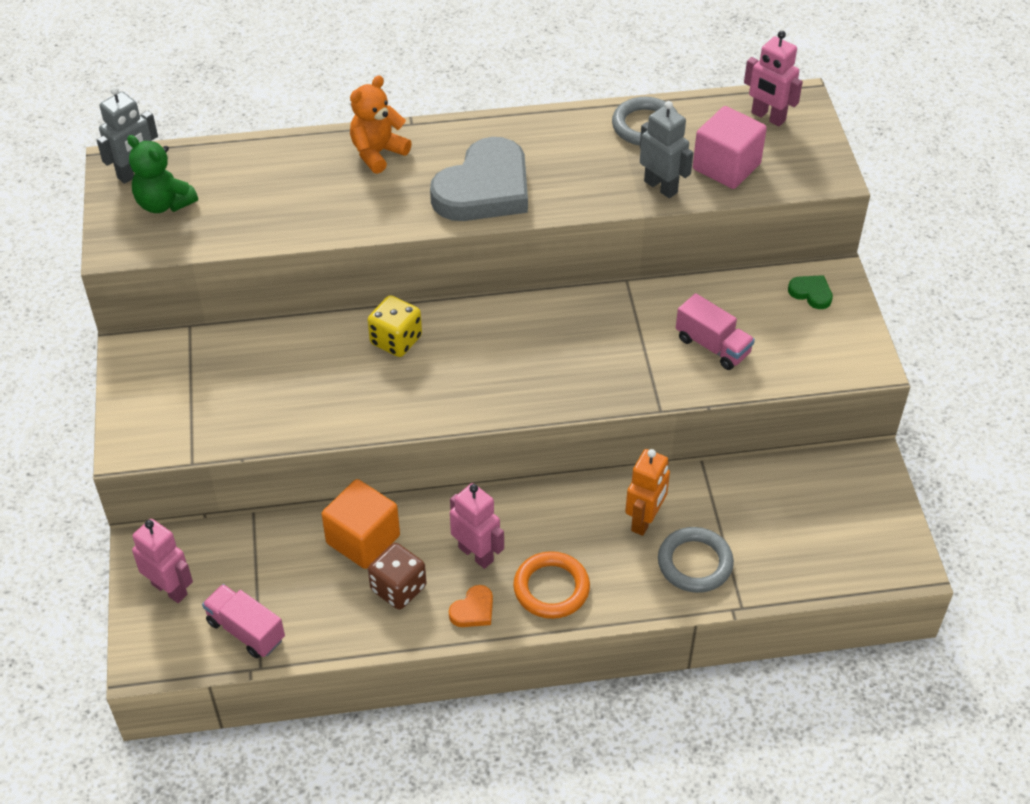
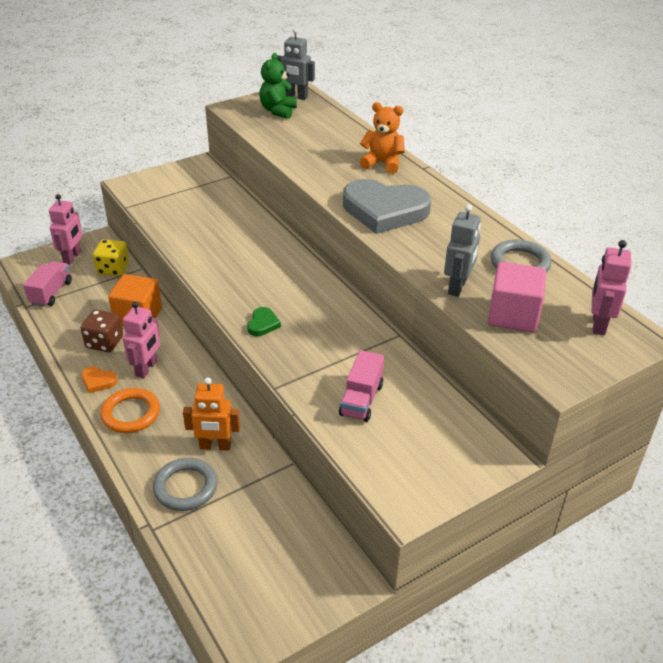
camera: 65 degrees right, 10 degrees down
yellow dice [367,295,422,357] -> yellow dice moved to [93,239,129,276]
green heart [788,275,833,309] -> green heart moved to [247,307,281,336]

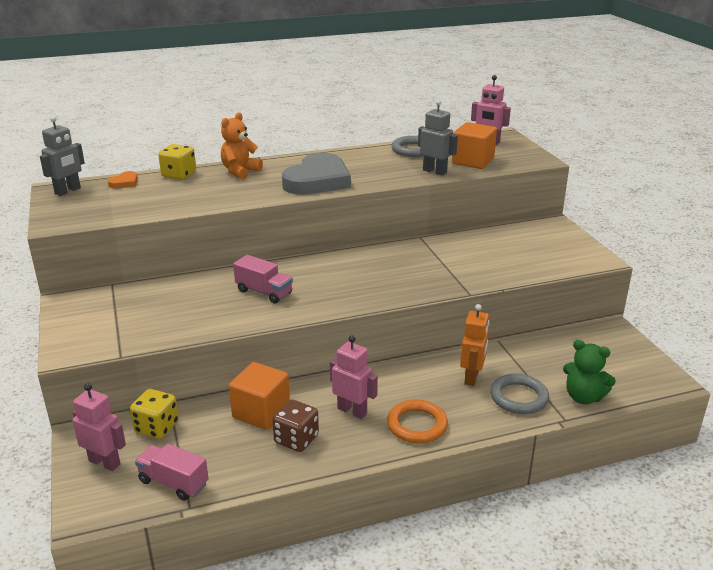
camera: 75 degrees left, 10 degrees down
orange heart [81,366,118,393] -> orange heart moved to [108,171,138,188]
green heart [247,307,281,336] -> none
green teddy bear [259,53,297,119] -> green teddy bear moved to [563,340,616,404]
pink truck [339,350,384,422] -> pink truck moved to [233,255,293,303]
pink cube [488,262,546,332] -> orange cube [452,122,497,169]
none -> yellow dice [158,144,196,180]

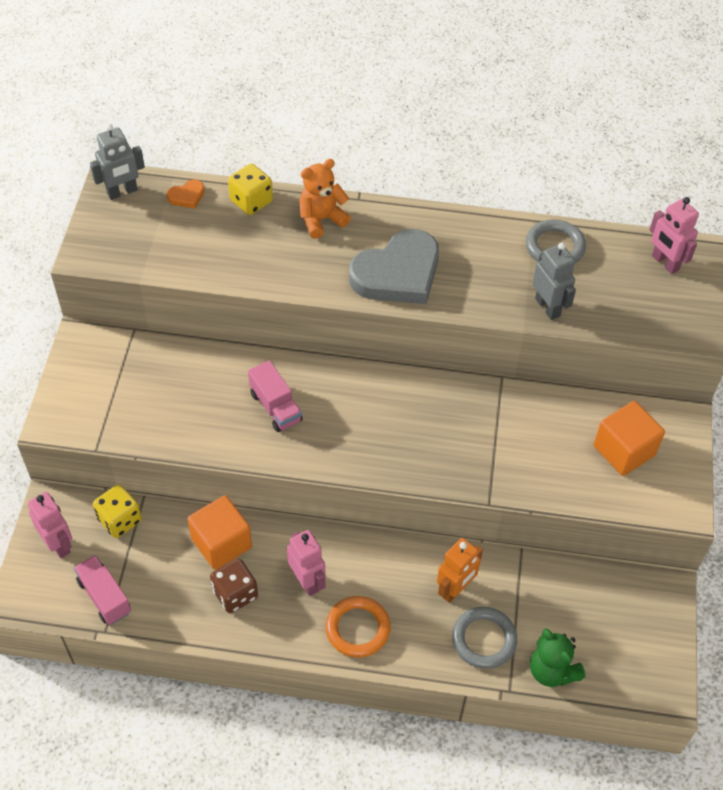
camera: 25 degrees right, 25 degrees up
orange cube [452,122,497,169] -> orange cube moved to [594,401,665,476]

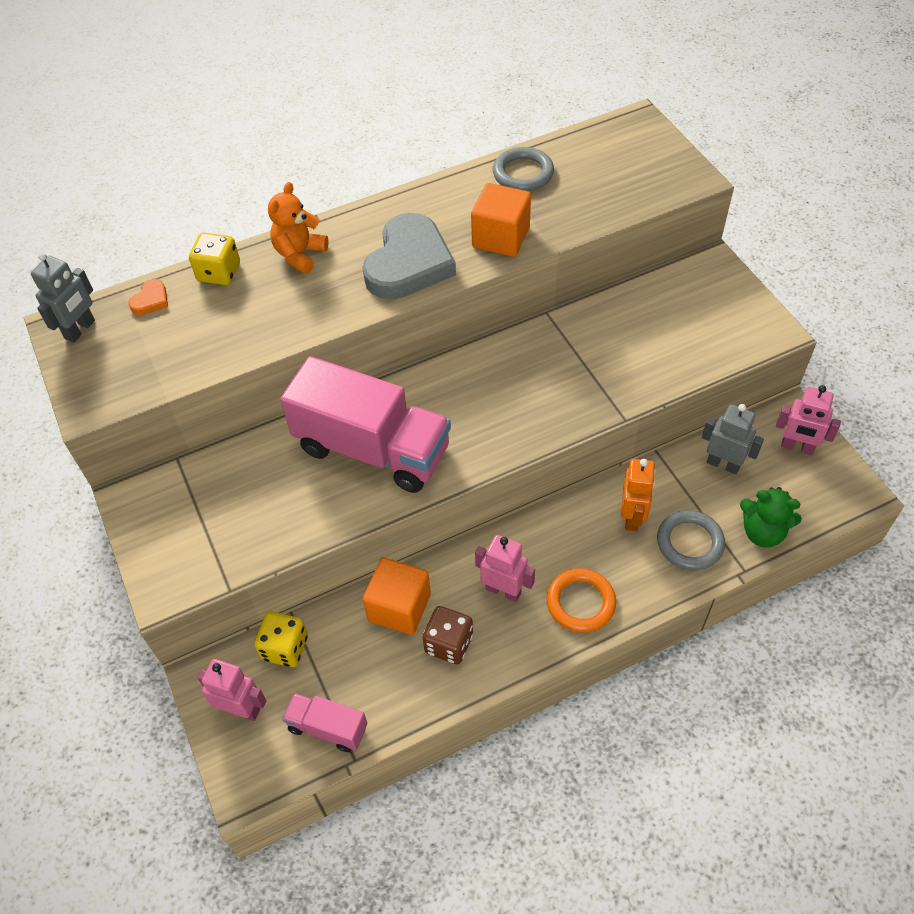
camera: 30 degrees left, 0 degrees up
pink truck [248,360,303,432] -> pink truck [280,356,451,493], size x2.12
grey robot [532,243,576,320] -> grey robot moved to [702,404,764,475]
orange cube [594,401,665,476] -> orange cube moved to [471,183,531,257]
pink robot [649,197,699,274] -> pink robot moved to [776,385,841,455]

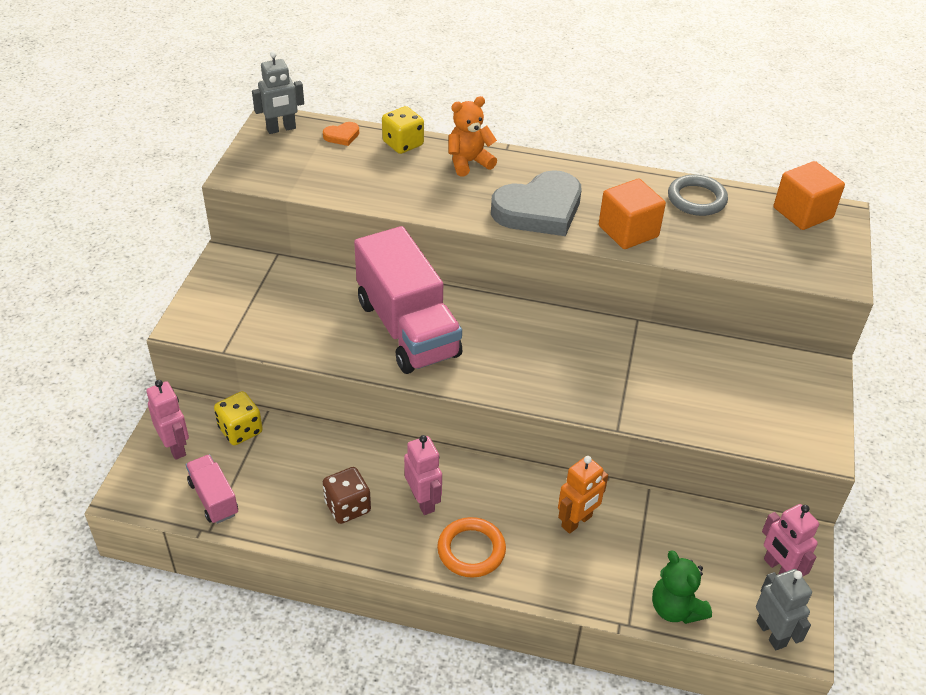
camera: 35 degrees right, 10 degrees down
orange cube [363,557,431,635] -> orange cube moved to [774,161,845,230]
grey ring [657,510,725,570] -> none
grey robot [702,404,764,475] -> grey robot moved to [756,569,812,650]

